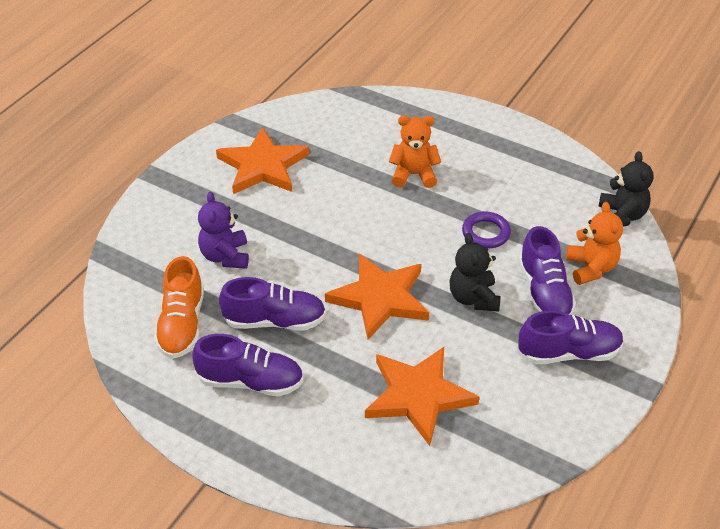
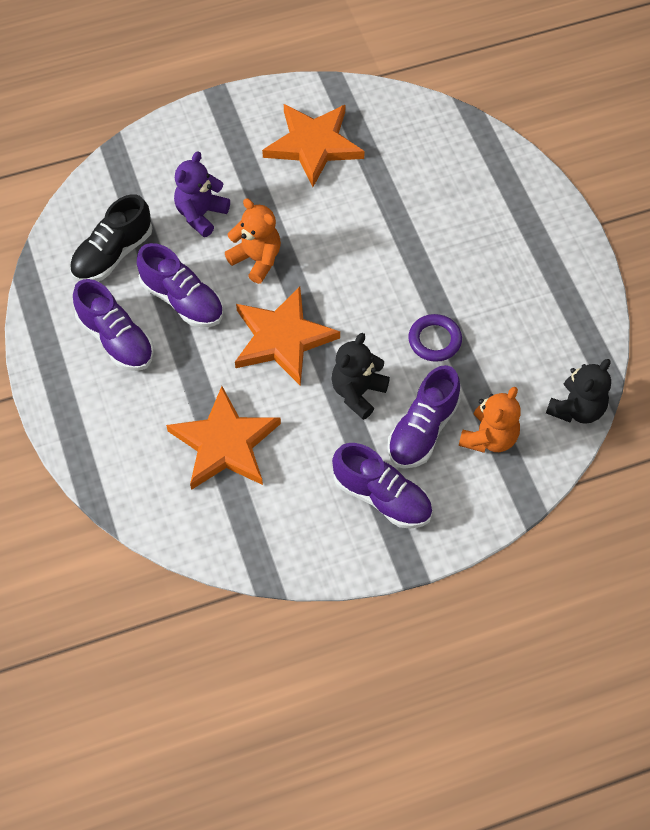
camera: 40 degrees right, 15 degrees up
orange shoe [154,256,204,359] -> black shoe [70,194,152,281]
orange teddy bear [389,116,441,188] -> orange teddy bear moved to [225,198,281,284]

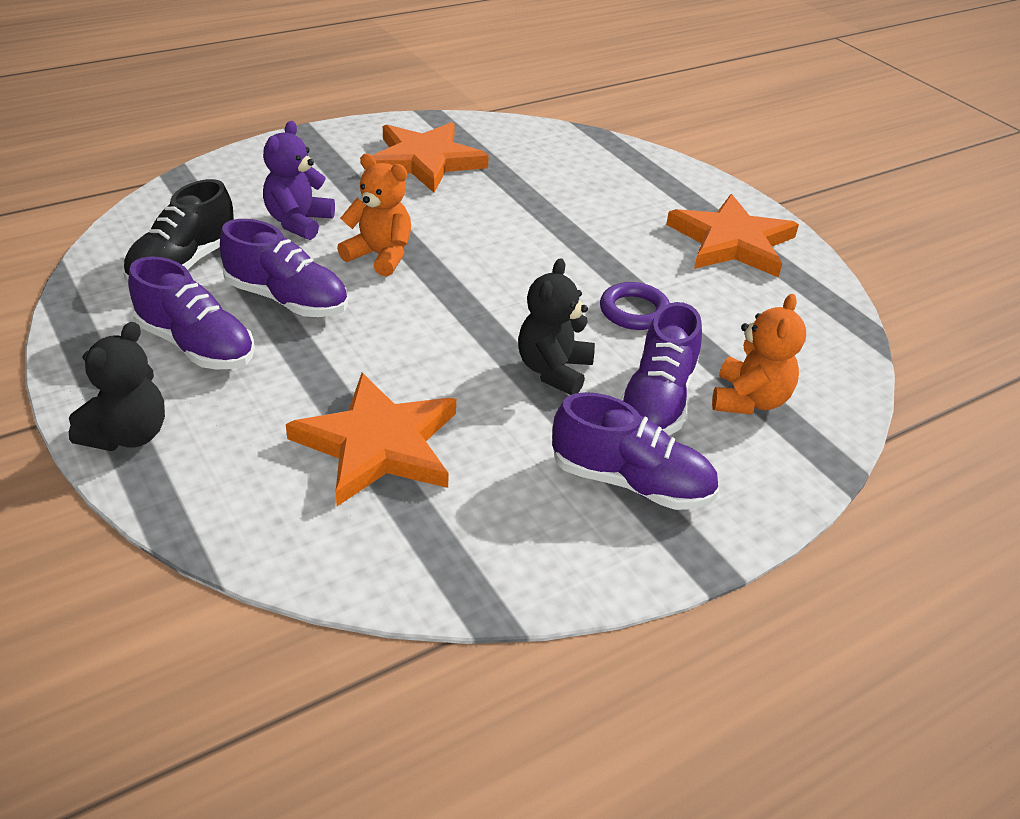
camera: 15 degrees left, 20 degrees down
orange star [235,287,340,386] -> orange star moved to [666,194,799,277]
black teddy bear [546,359,611,424] -> black teddy bear moved to [69,322,165,451]

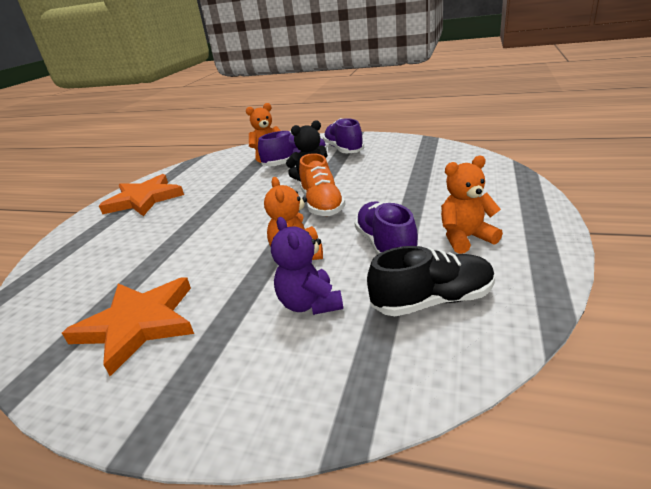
camera: 125 degrees left, 10 degrees down
black teddy bear [69,322,165,451] -> none
purple shoe [128,256,255,369] -> orange teddy bear [441,156,503,254]
purple teddy bear [263,121,335,240] -> purple teddy bear turned 90 degrees clockwise [271,217,343,315]
orange star [286,373,456,506] -> none
purple ring [600,282,670,330] -> none
none -> orange shoe [299,153,346,216]

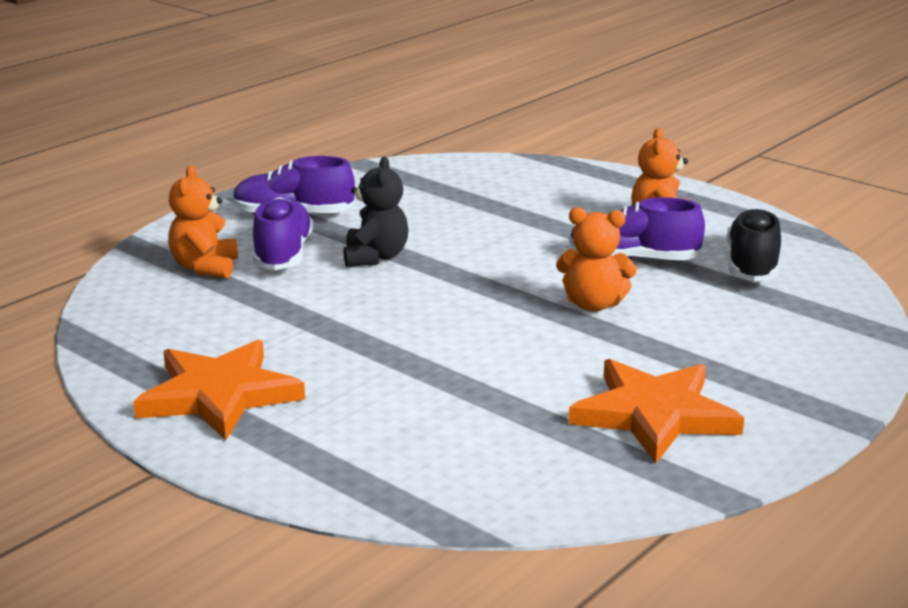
camera: 70 degrees left, 5 degrees down
purple teddy bear [271,217,343,315] -> none
orange shoe [299,153,346,216] -> none

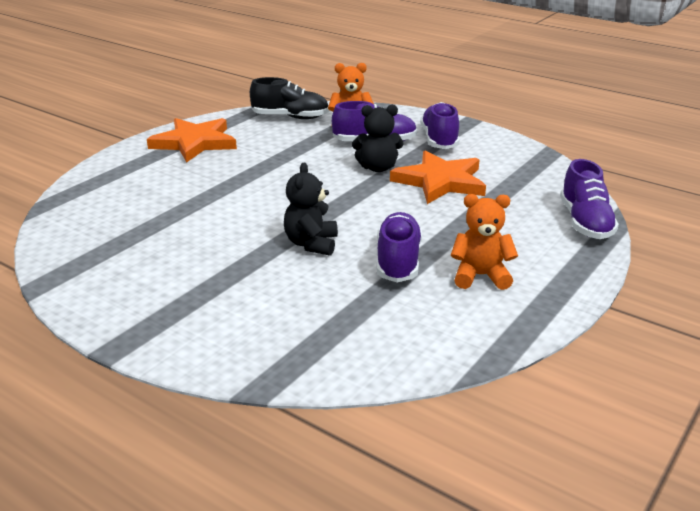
camera: 85 degrees right, 5 degrees up
orange teddy bear [556,207,637,312] -> black teddy bear [284,162,338,256]
orange star [569,359,744,464] -> orange star moved to [390,151,486,204]
black shoe [727,207,782,282] -> black shoe moved to [250,77,329,119]
none -> purple shoe [560,159,619,239]

